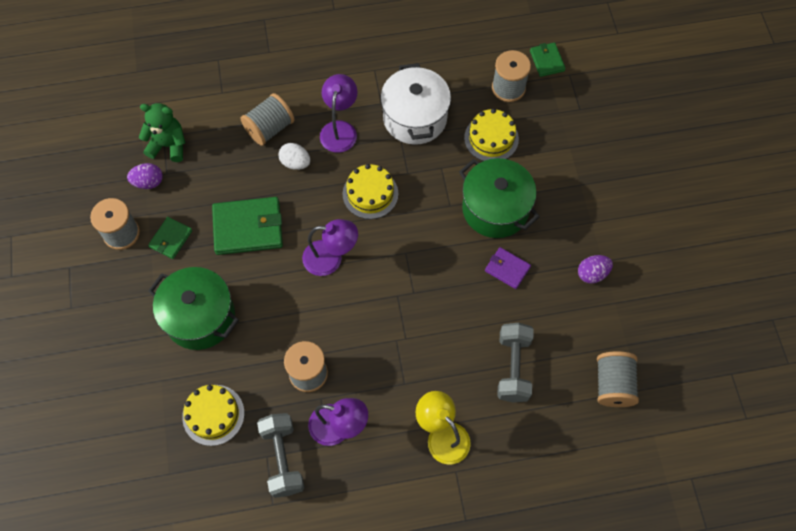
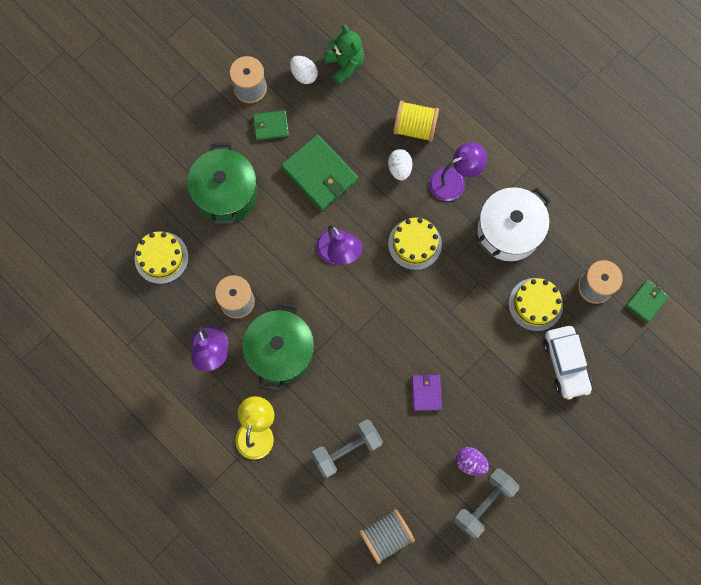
camera: 55 degrees right, 10 degrees up
purple egg [127,163,163,189] -> white egg [290,56,318,84]
grey spool [241,93,295,146] -> yellow spool [393,101,439,142]
grey dumbbell [257,413,305,498] -> grey dumbbell moved to [453,468,519,538]
green pot [459,158,540,238] -> green pot moved to [242,302,314,392]
none -> white car [543,326,592,400]

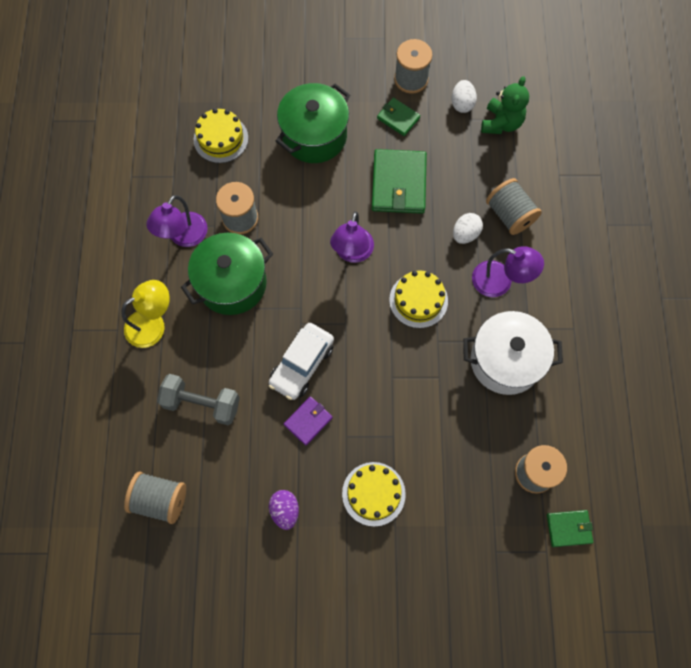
camera: 45 degrees right, 5 degrees down
yellow spool [393,101,439,142] -> grey spool [486,178,542,235]
grey dumbbell [453,468,519,538] -> none
yellow cake [509,278,563,331] -> yellow cake moved to [342,462,406,527]
white car [543,326,592,400] -> white car moved to [268,323,334,400]

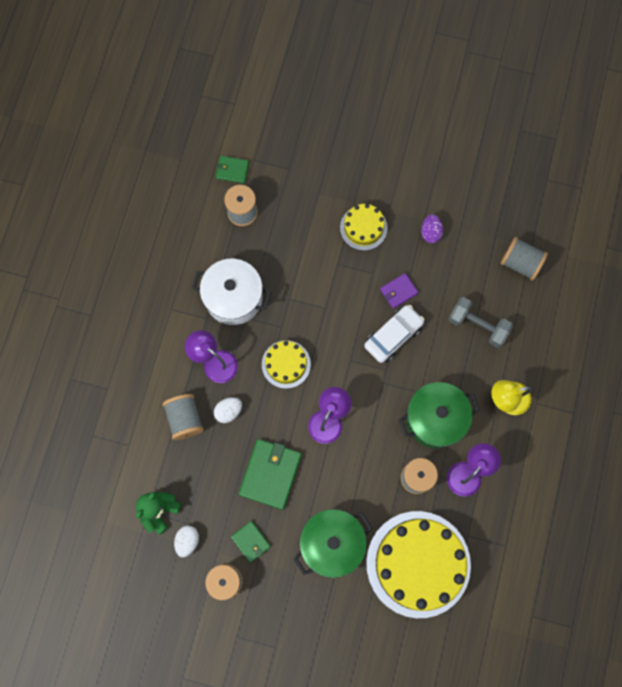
camera: 165 degrees left, 5 degrees up
yellow cake [194,108,248,163] -> yellow cake [366,511,471,618], size x2.02

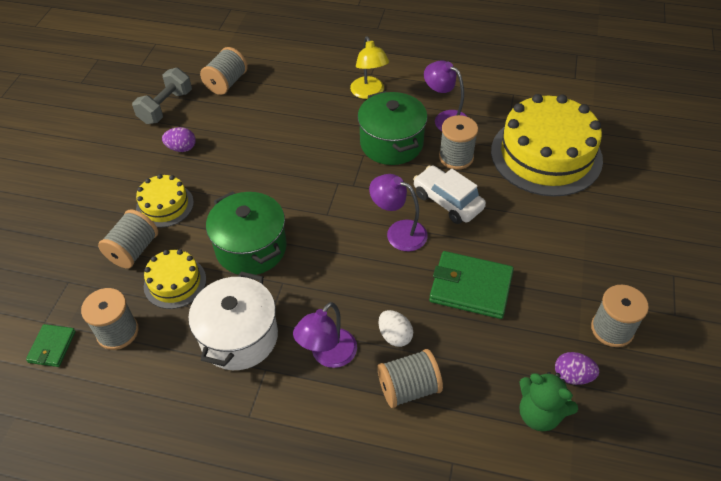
camera: 90 degrees left, 25 degrees down
white egg [174,526,199,557] -> purple egg [555,352,599,385]
green wallet [231,521,271,563] -> none
yellow cake [262,340,311,389] -> yellow cake moved to [144,249,206,309]
green pot [293,509,372,578] -> green pot moved to [206,191,287,275]
white car [364,305,425,363] -> white car moved to [413,166,486,224]
purple wallet [380,273,419,309] -> none
grey dumbbell [448,297,513,348] -> grey dumbbell moved to [132,68,192,124]
none -> grey spool [98,209,158,268]

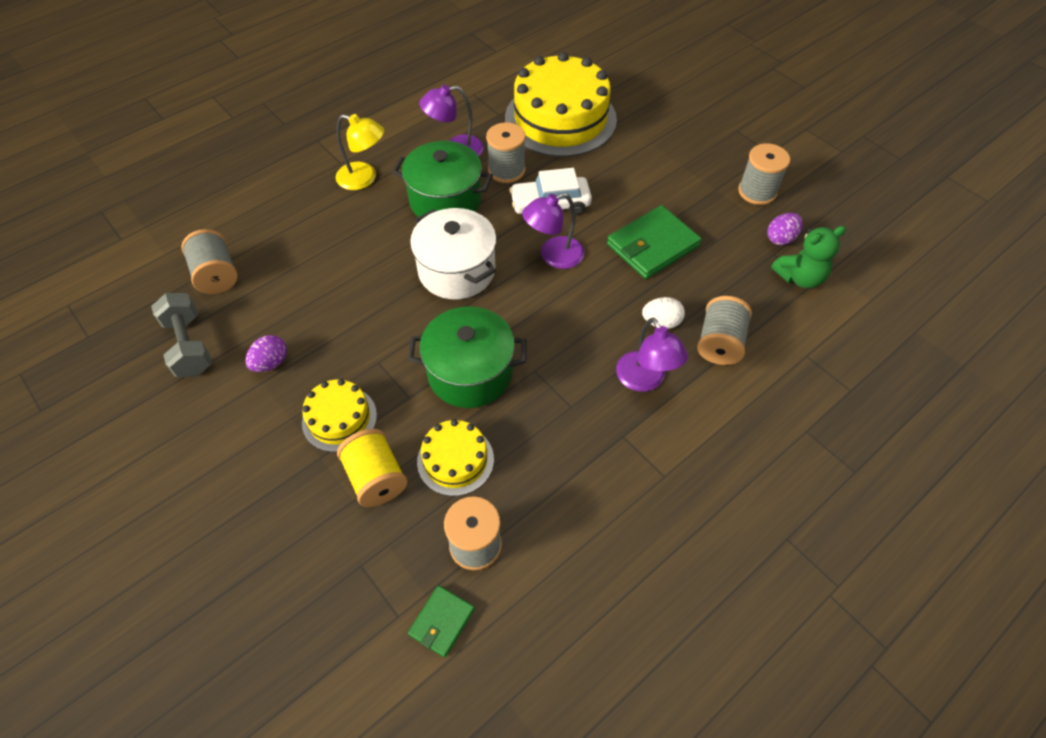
camera: 55 degrees left, 5 degrees up
green wallet [26,324,76,367] -> green wallet turned 75 degrees clockwise [408,585,475,658]
grey spool [98,209,158,268] -> yellow spool [337,429,407,507]
white pot [188,272,278,370] -> white pot moved to [410,208,497,299]

